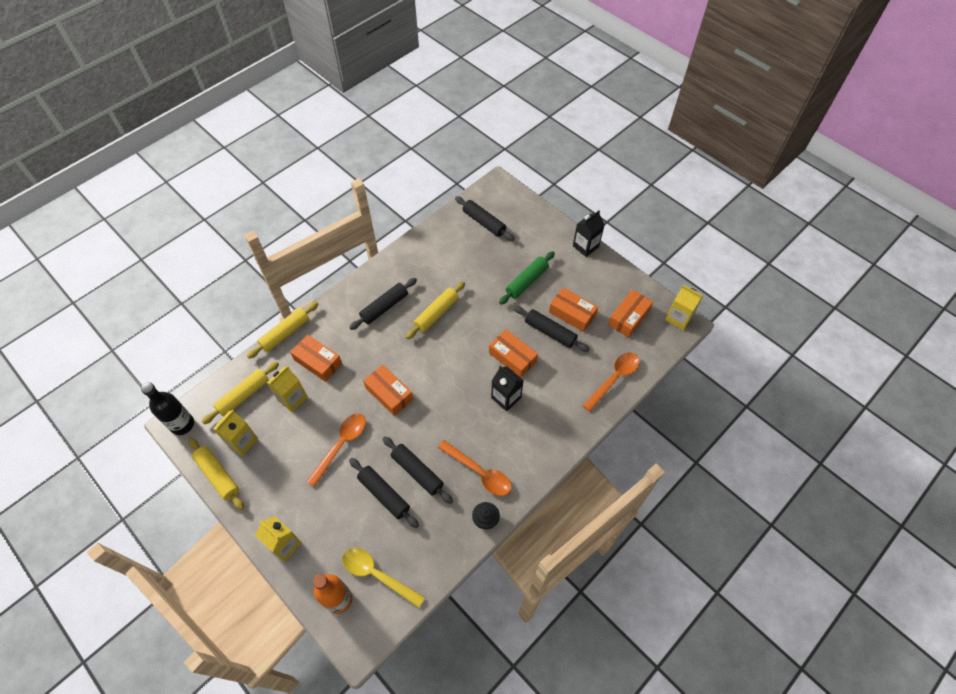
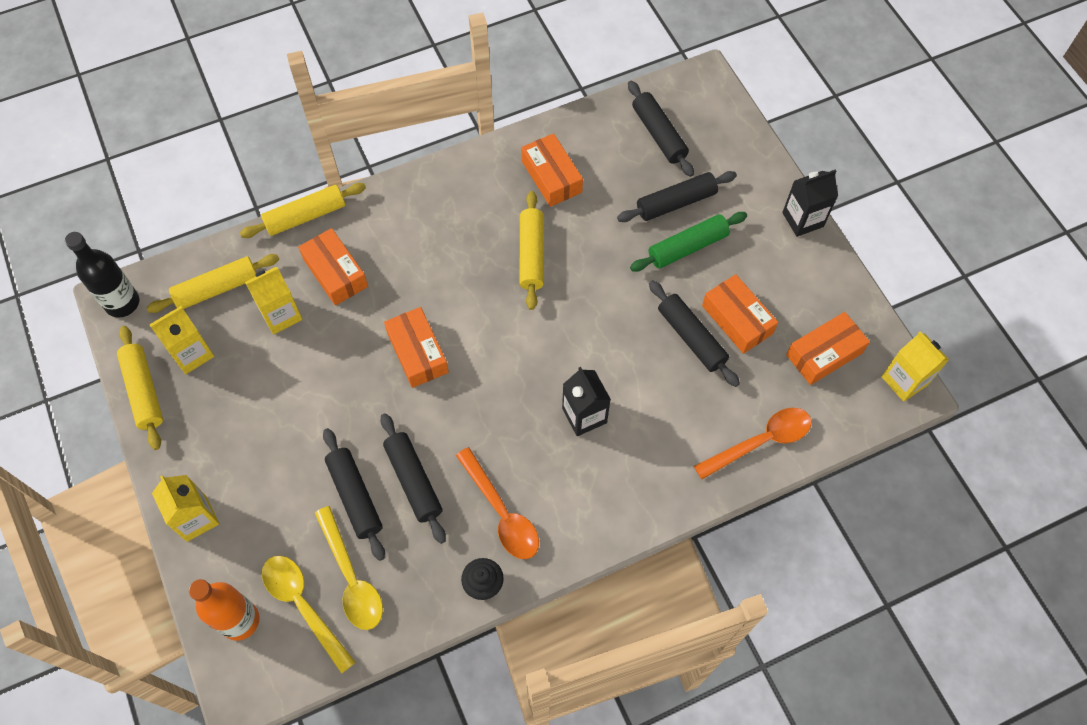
camera: 20 degrees right, 5 degrees up
orange spoon [306,413,366,487] -> none
black rolling pin [349,278,417,330] -> black rolling pin moved to [617,171,737,222]
yellow rolling pin [406,282,465,339] -> yellow rolling pin turned 60 degrees counterclockwise [519,191,544,310]
orange box [489,329,538,378] -> orange box moved to [521,133,583,207]
none -> yellow spoon [315,506,383,630]

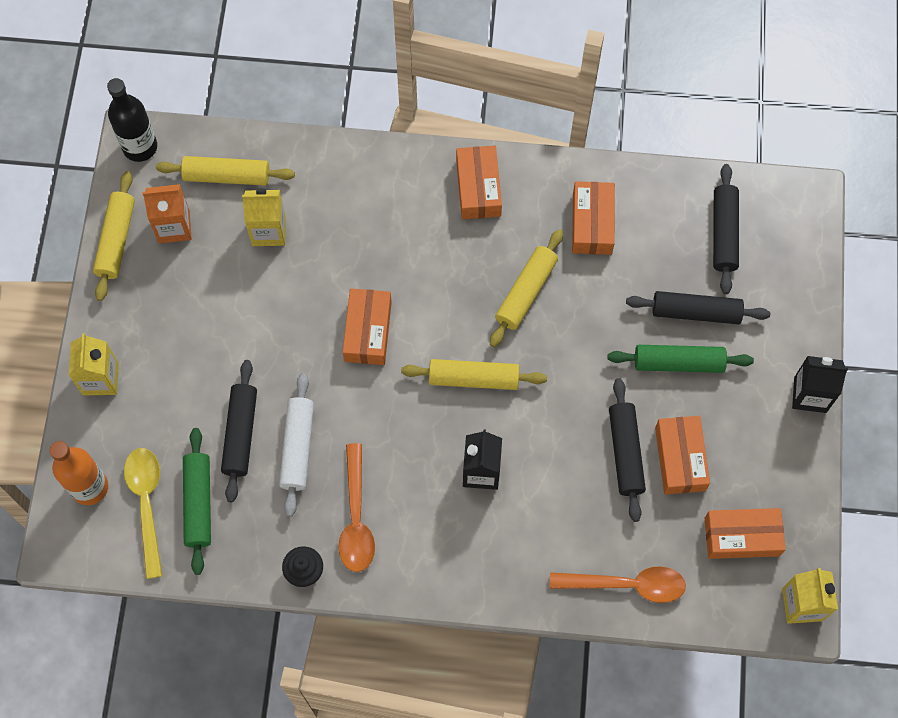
camera: 30 degrees right, 5 degrees up
yellow carton [150,306,214,374] -> orange carton [143,184,192,244]
yellow rolling pin [240,183,366,238] -> yellow rolling pin moved to [401,359,547,390]
orange box [298,228,368,306] -> orange box moved to [456,146,502,219]
yellow spoon [315,506,383,630] -> green rolling pin [183,428,211,575]
black rolling pin [381,413,446,544] -> white rolling pin [279,373,314,517]

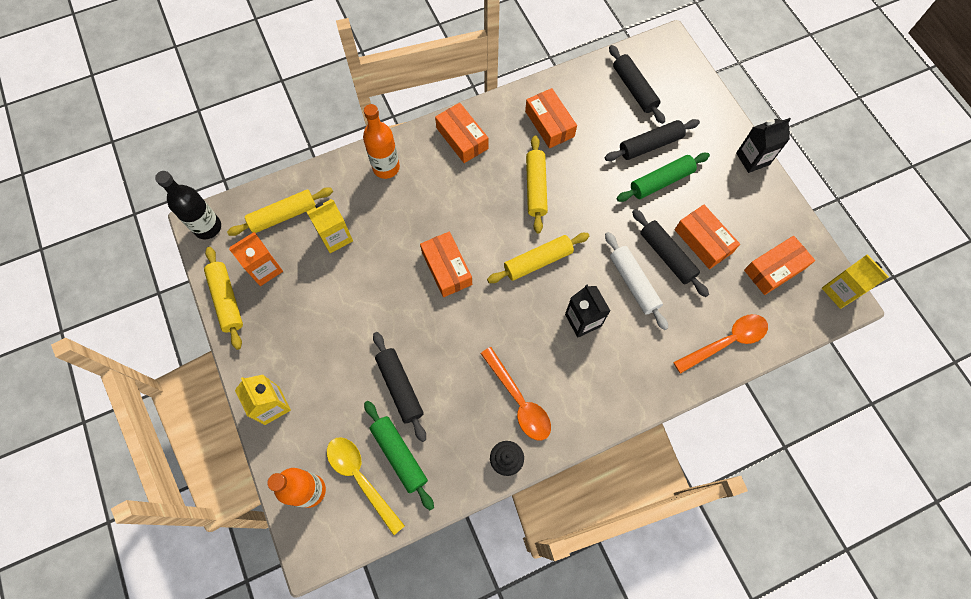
camera: 30 degrees left, 0 degrees up
white rolling pin [279,373,314,517] -> white rolling pin moved to [605,232,668,330]
none -> orange bottle [363,104,400,179]

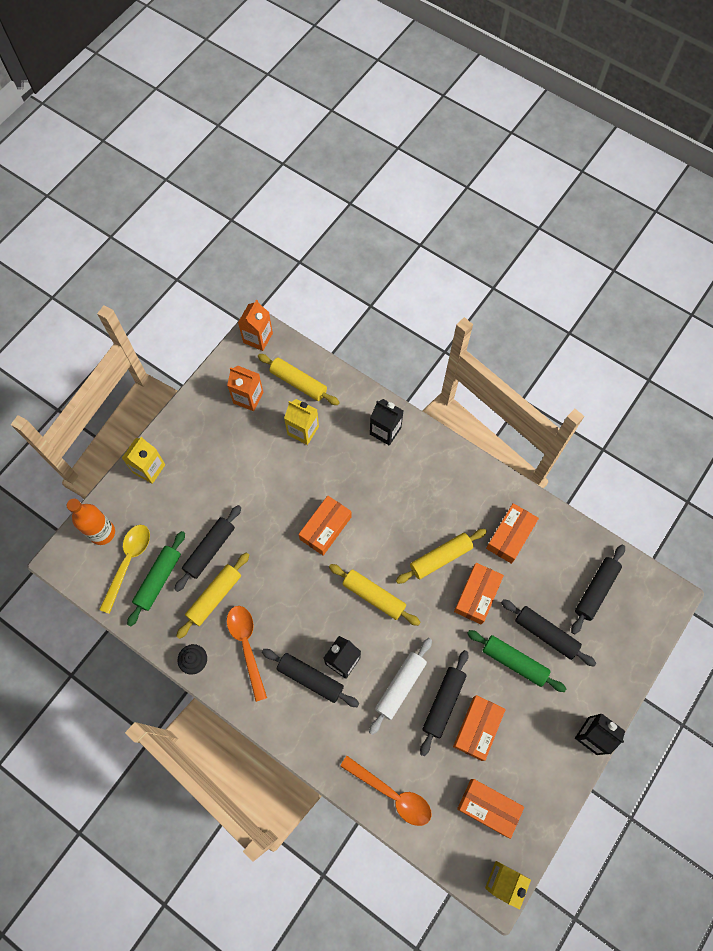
camera: 60 degrees right, 0 degrees up
black bottle [155,171,221,239] -> orange carton [238,300,273,351]
yellow rolling pin [204,247,243,350] -> yellow rolling pin moved to [176,553,249,639]
orange bottle [363,104,400,179] -> black carton [370,399,404,446]
orange box [435,103,488,163] -> orange box moved to [454,563,504,625]
orange spoon [480,347,551,441] -> orange spoon turned 135 degrees clockwise [227,606,267,702]
none -> black rolling pin [262,649,359,707]

